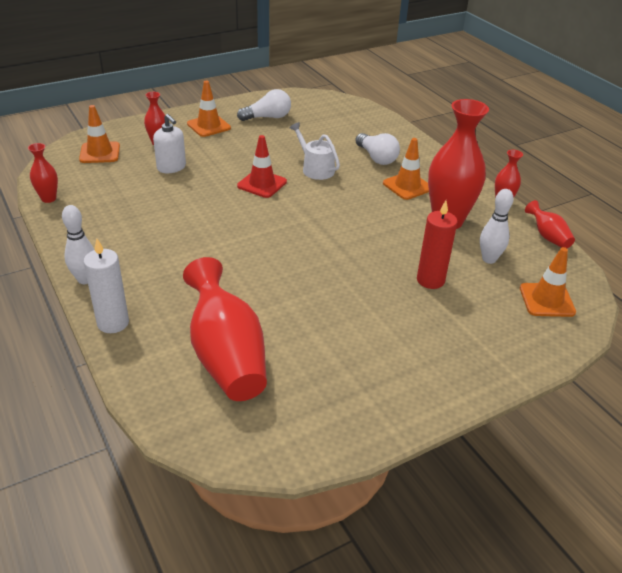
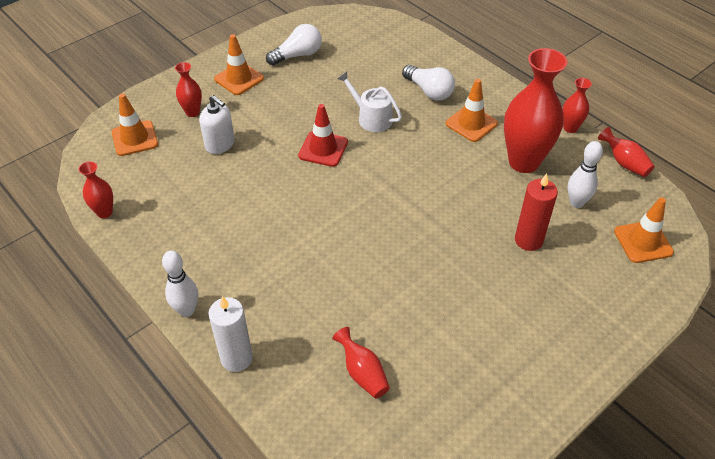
camera: 10 degrees left, 10 degrees up
red vase [183,257,267,401] -> red vase [332,327,390,398], size x0.48

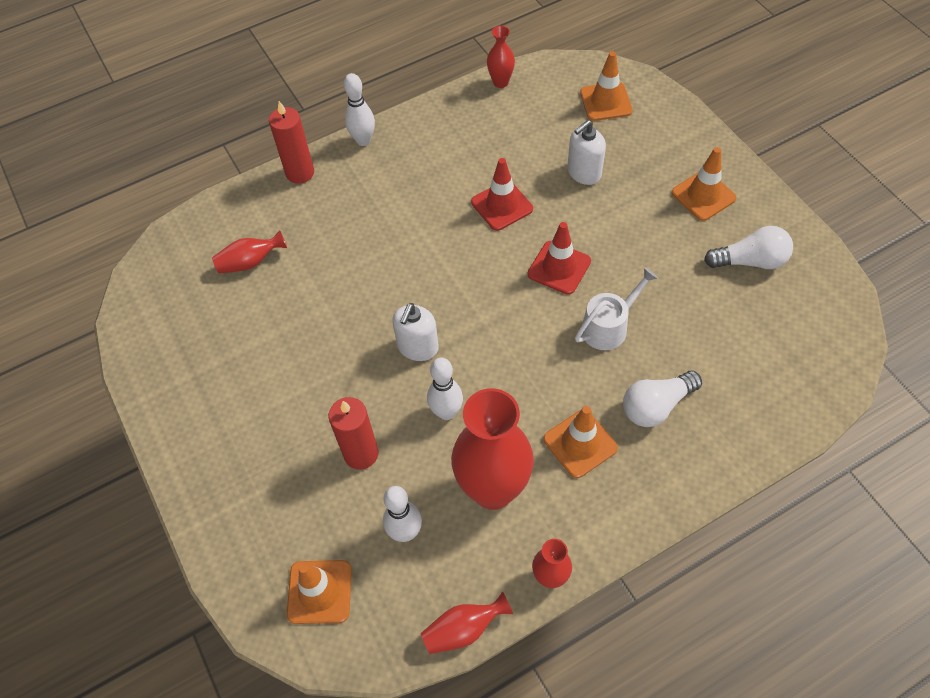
camera: 105 degrees right, 10 degrees up
red vase [175,62,202,117] -> none
white candle [209,296,253,372] -> red candle [269,101,314,184]
white light bulb [266,24,322,66] -> white light bulb turned 75 degrees counterclockwise [704,226,793,269]
none -> white soap dispenser [393,303,439,361]
none -> white bowling pin [427,358,463,420]
none -> red traffic cone [471,158,533,231]

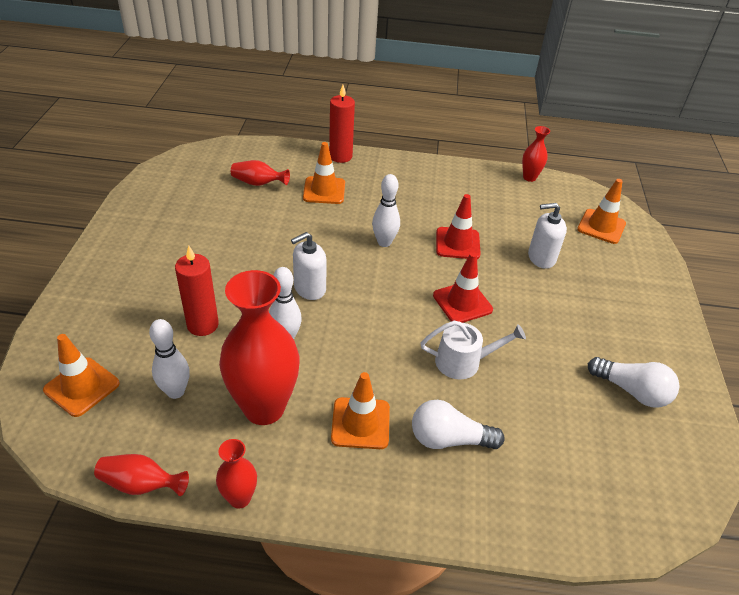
camera: 30 degrees right, 15 degrees down
white bowling pin [344,73,375,146] -> white bowling pin moved to [372,174,400,247]
orange traffic cone [672,147,736,221] -> orange traffic cone moved to [303,142,345,204]

